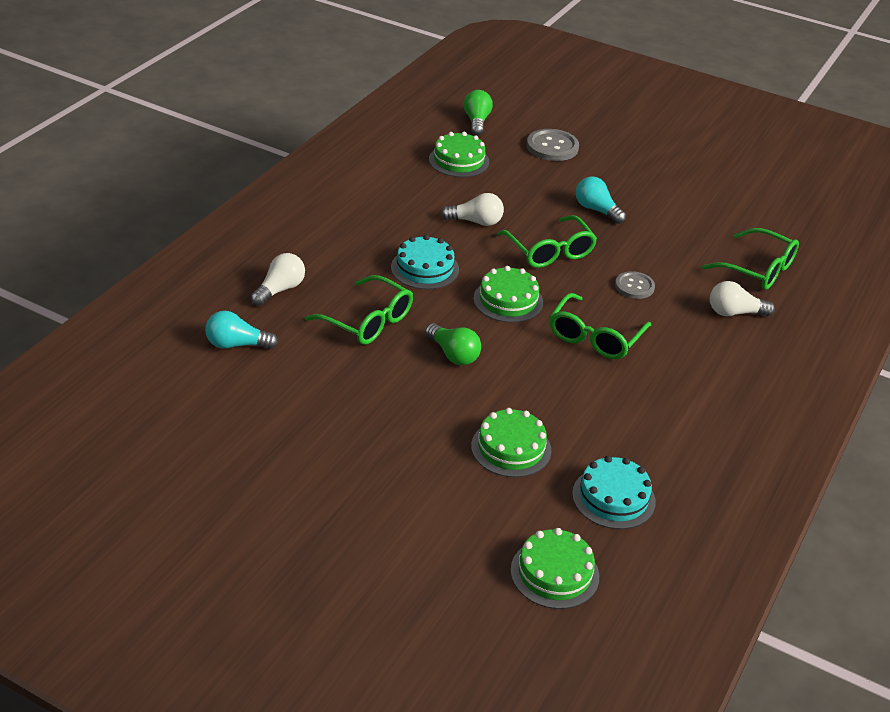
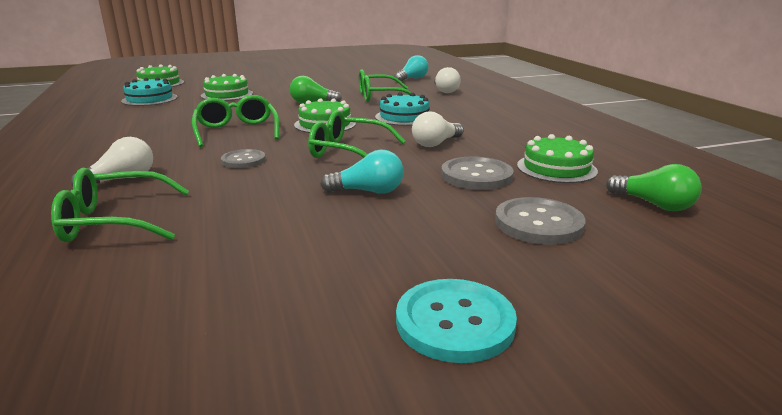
camera: 135 degrees right, 15 degrees down
none -> turquoise button [396,279,517,363]
none -> grey button [441,157,514,190]

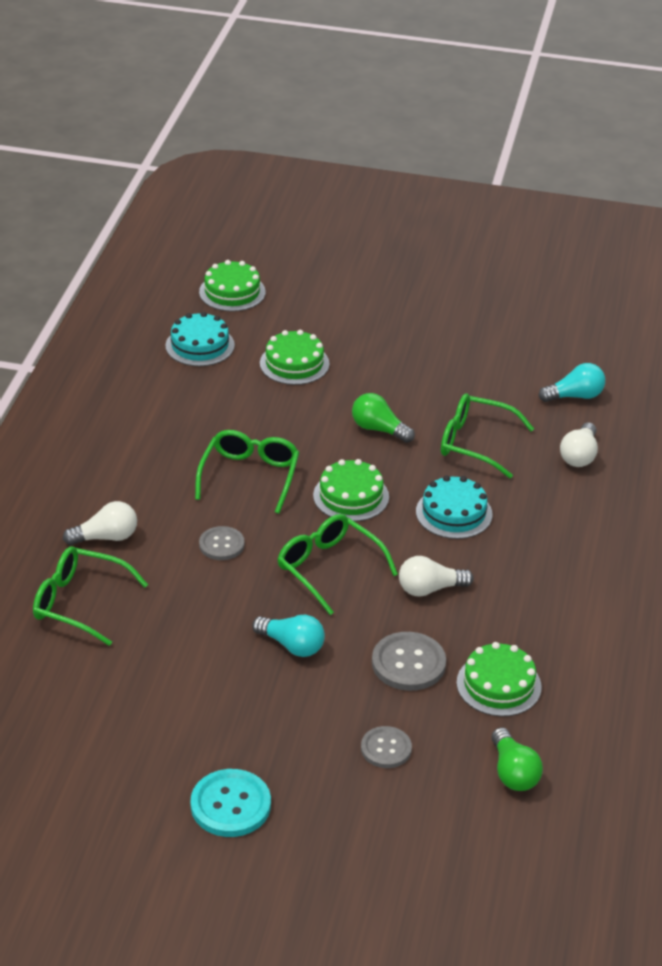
camera: 30 degrees right, 15 degrees up
grey button [495,197,586,245] -> grey button [361,726,412,768], size x0.65

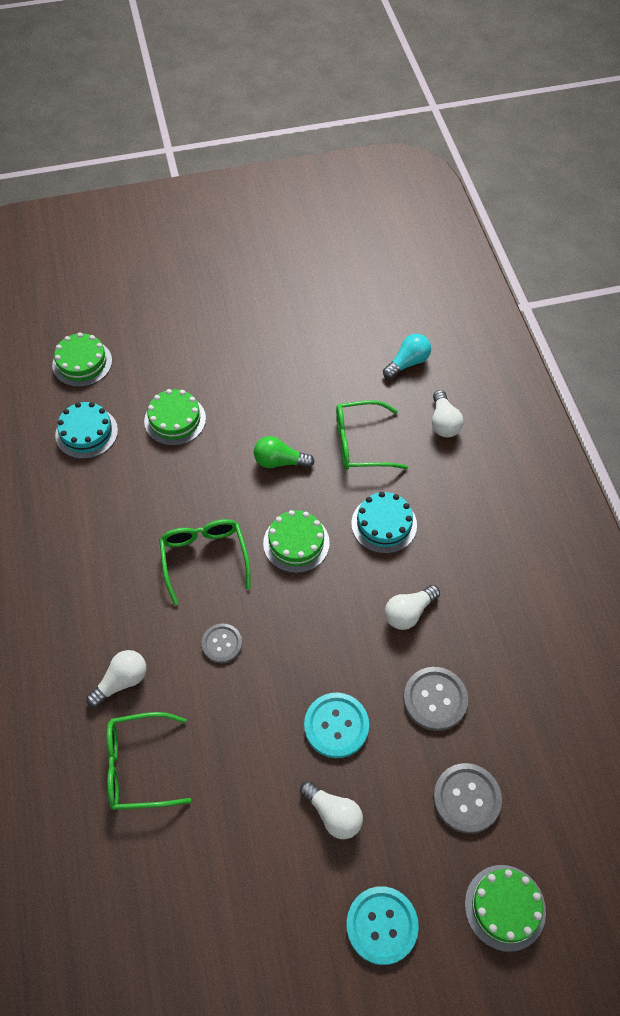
camera: 25 degrees left, 20 degrees up
turquoise light bulb [252,615,325,657] -> turquoise button [304,693,369,758]
green glasses [278,514,398,615] -> none
grey button [361,726,412,768] -> grey button [433,763,502,834], size x1.53
green cake [457,642,542,717] -> green cake moved to [465,865,546,952]
green light bulb [491,727,543,791] -> none
none -> white light bulb [300,781,363,839]

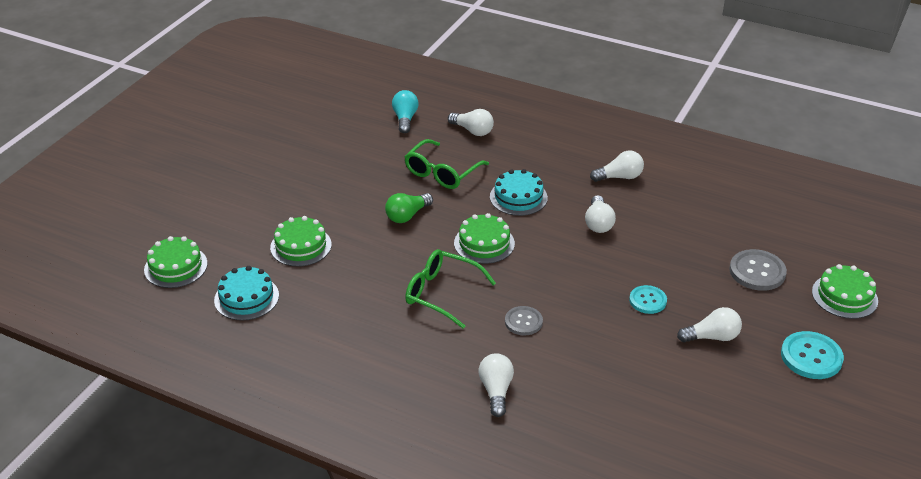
camera: 50 degrees left, 20 degrees down
green glasses [107,712,191,810] -> none
turquoise button [304,693,369,758] -> turquoise button [629,285,667,314], size x0.65
grey button [403,667,468,731] -> none
none -> white light bulb [590,151,644,182]

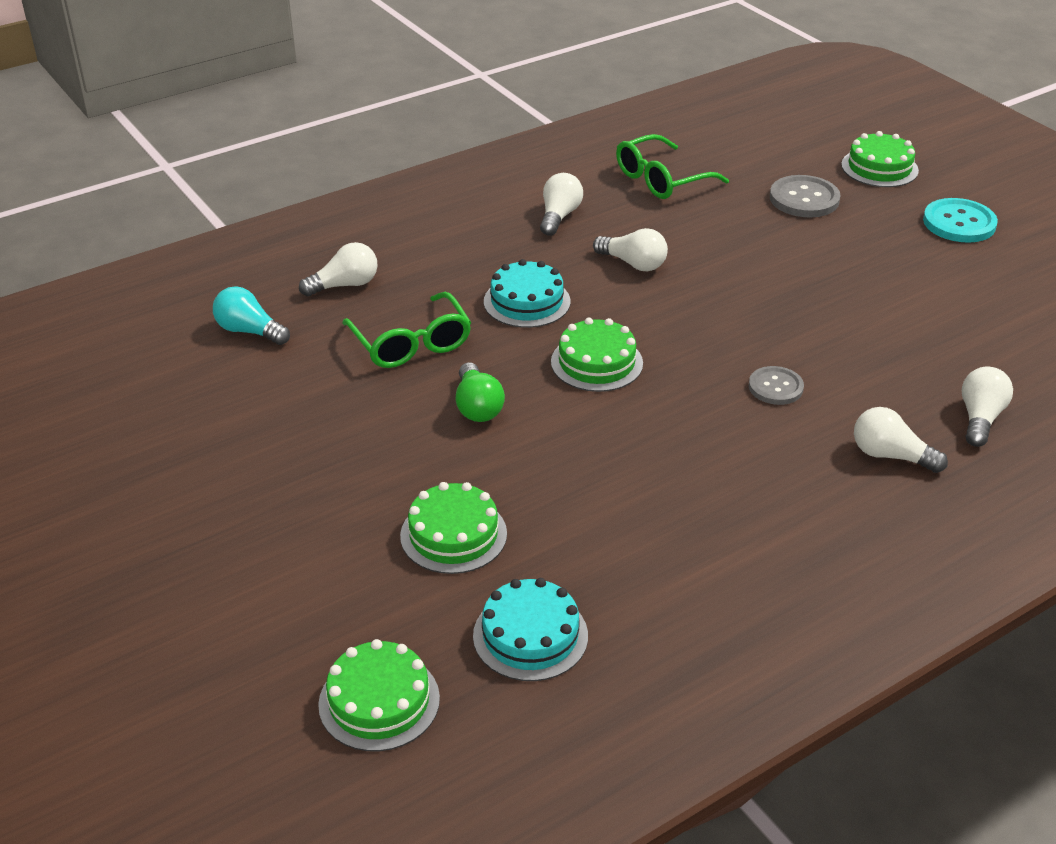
camera: 60 degrees left, 0 degrees up
green glasses [405,249,496,329] -> green glasses moved to [616,134,729,199]
turquoise button [629,285,667,314] -> none
white light bulb [677,307,742,343] -> white light bulb moved to [962,367,1013,447]

